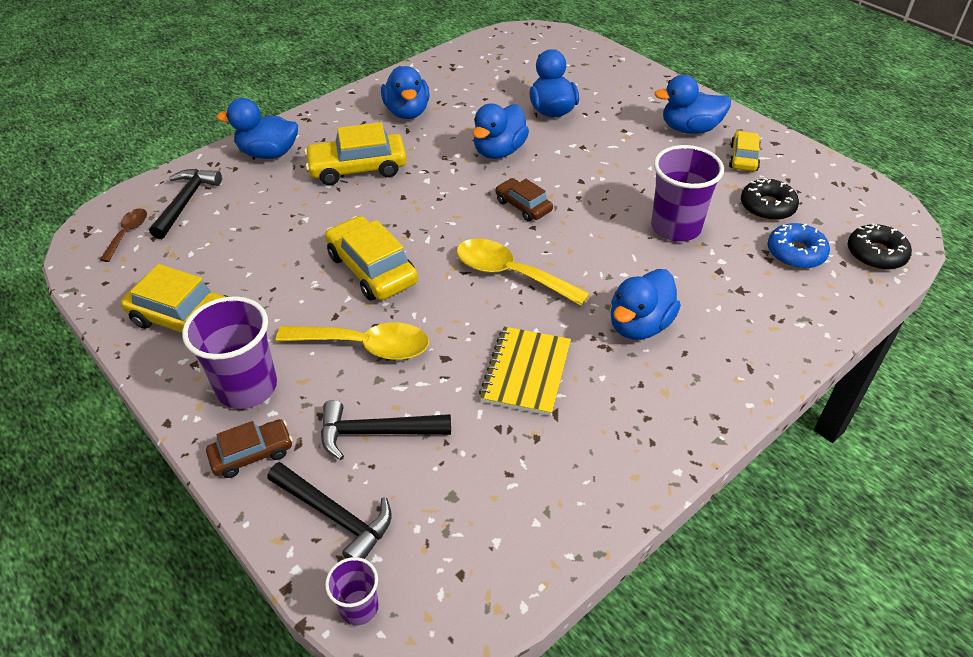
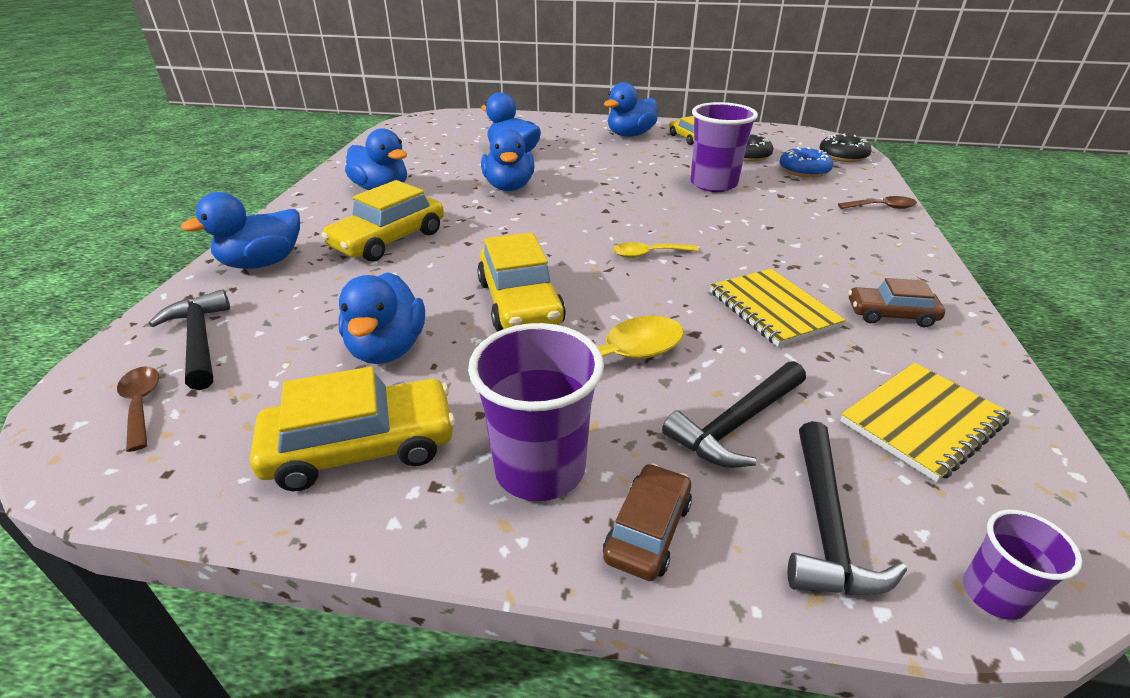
camera: 40 degrees left, 10 degrees down
black hammer [267,462,391,559] -> black hammer turned 105 degrees clockwise [788,421,907,595]
yellow car [325,216,418,301] -> yellow car turned 120 degrees counterclockwise [477,232,566,332]
yellow spoon [456,239,590,306] -> yellow spoon [613,242,699,258], size x0.56
brown car [495,178,553,221] -> brown car moved to [848,278,945,327]
blue duck [610,269,681,340] -> blue duck moved to [338,272,425,364]
none -> brown spoon [838,196,917,209]
none -> yellow notebook [840,363,1011,482]

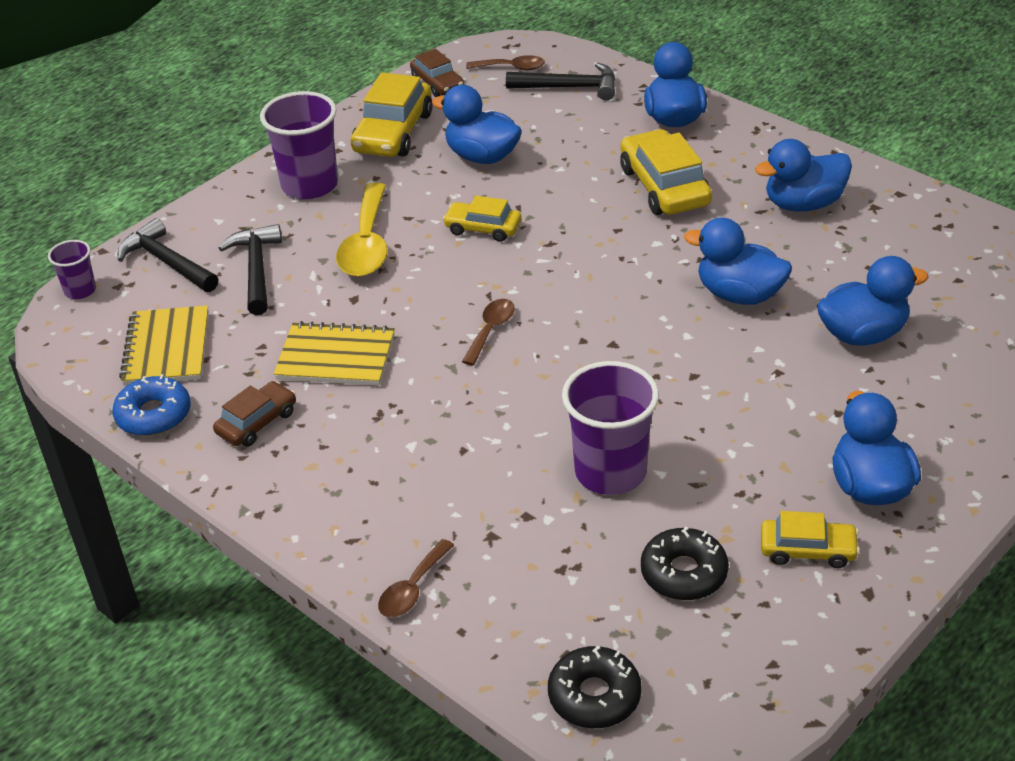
camera: 125 degrees right, 5 degrees up
yellow car [477,232,566,332] -> yellow car [443,196,521,242], size x0.59
brown car [603,463,692,581] -> brown car moved to [410,49,464,97]
yellow spoon [613,242,699,258] -> brown spoon [462,299,515,365]
blue donut [779,147,833,178] -> blue donut moved to [112,374,191,436]

